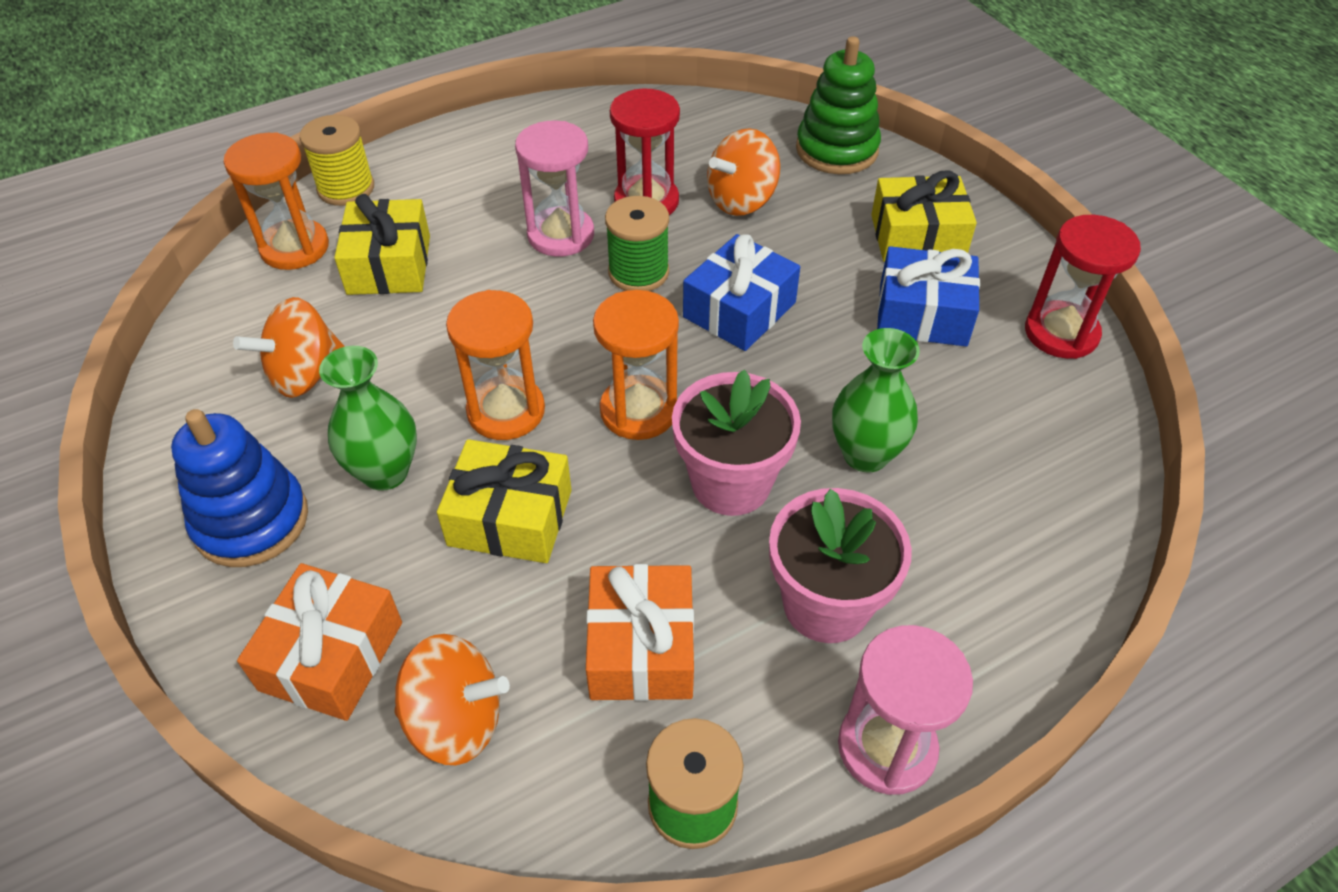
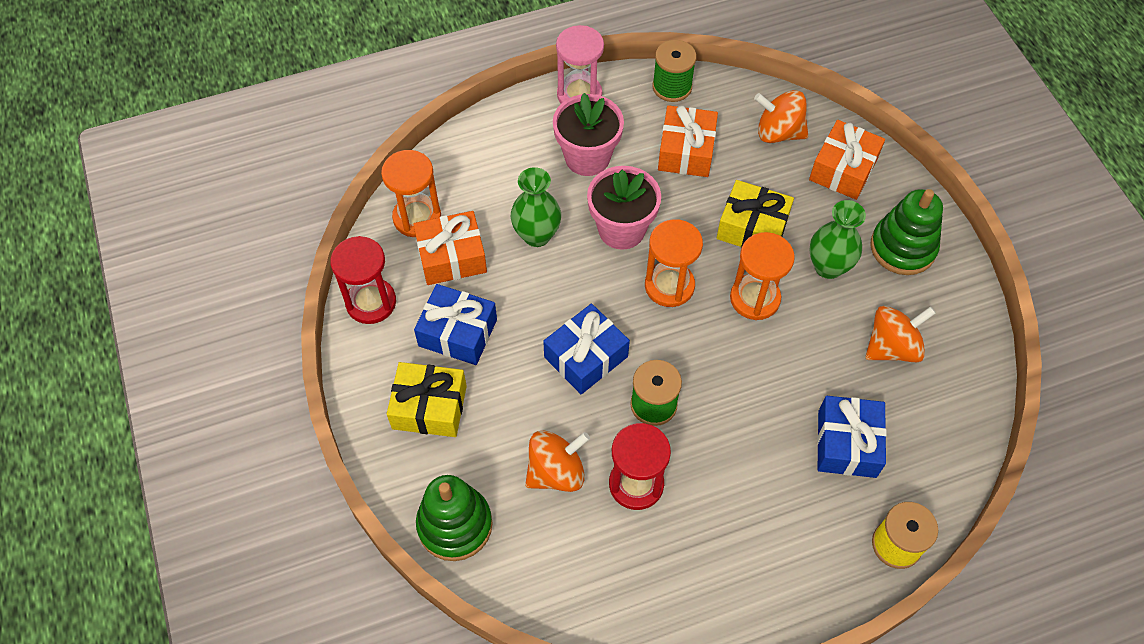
camera: 170 degrees left, 10 degrees up
blue stacking toy [171,409,308,567] -> green stacking toy [871,189,943,275]
orange hourglass [224,132,329,270] -> orange hourglass moved to [381,150,441,237]
yellow gift [334,194,430,295] -> blue gift [817,396,887,478]
pink hourglass [515,121,594,257] -> none
none -> orange gift [413,211,487,285]

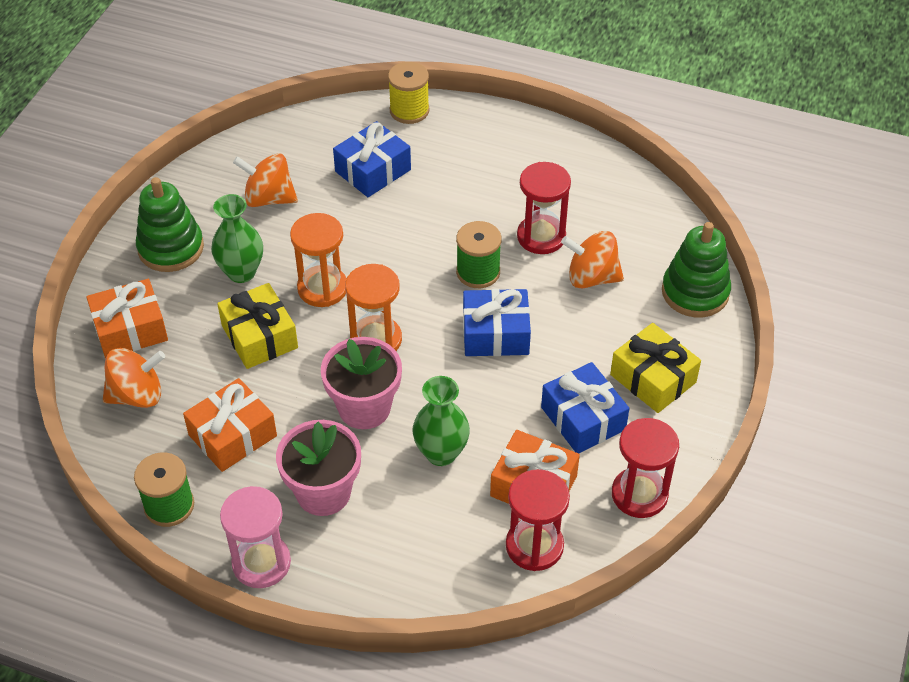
camera: 140 degrees left, 10 degrees down
orange hourglass [381,150,441,237] -> red hourglass [506,469,570,571]
orange spinning top [754,90,808,143] -> orange spinning top turned 75 degrees counterclockwise [103,348,165,408]

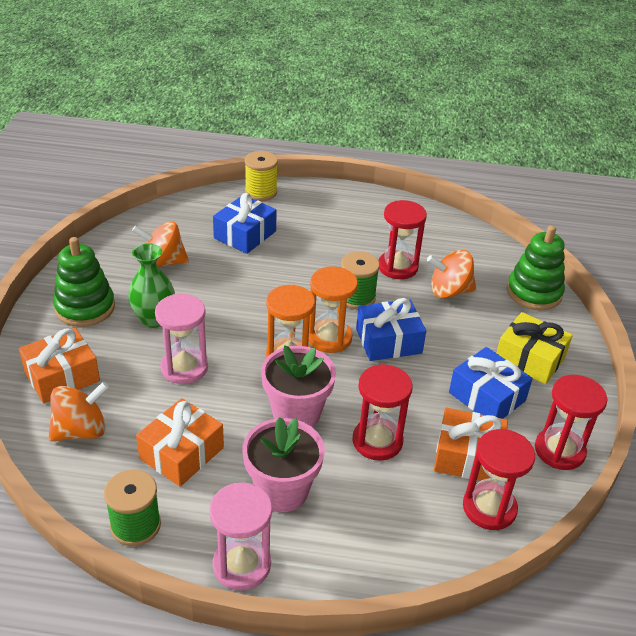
camera: 15 degrees left, 10 degrees down
yellow gift [217,283,298,369] -> pink hourglass [155,294,208,384]
orange hourglass [290,213,347,307] -> orange hourglass moved to [308,266,358,353]
green vase [412,376,470,466] -> red hourglass [353,364,412,461]

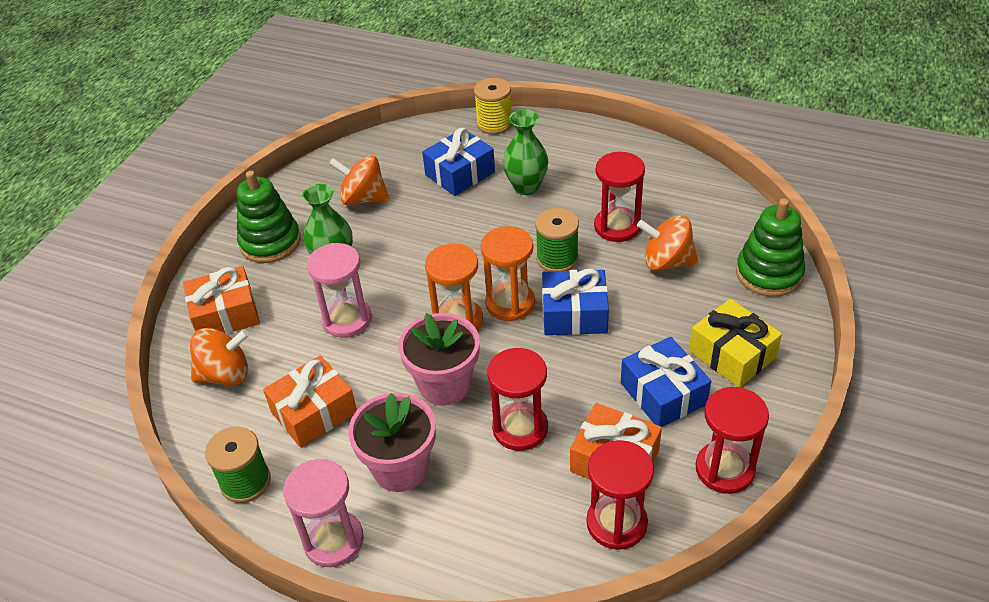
camera: 20 degrees right, 5 degrees up
none -> green vase [503,109,548,195]

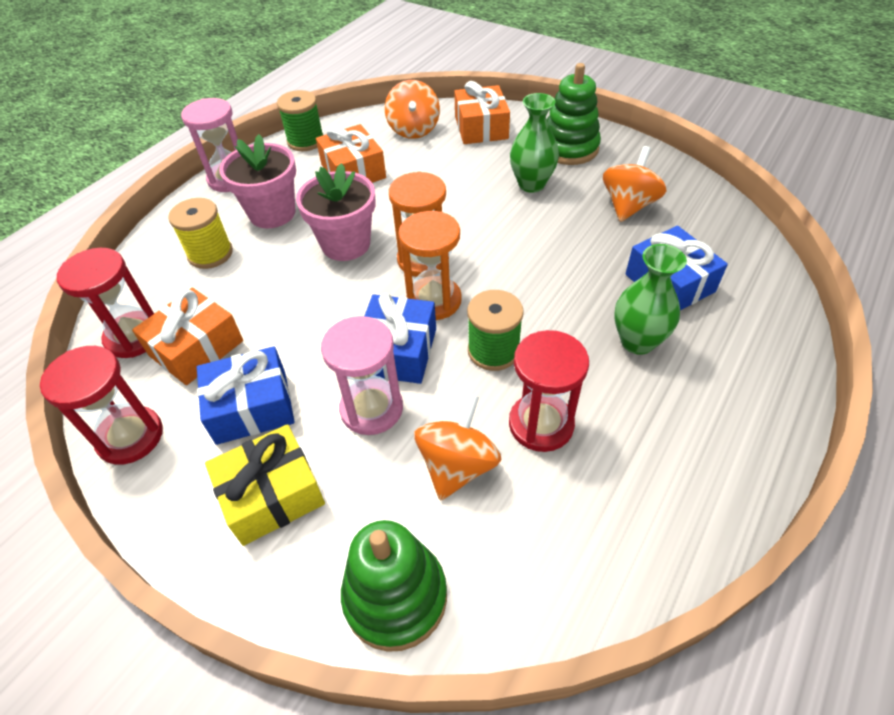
camera: 100 degrees right, 5 degrees up
pink hourglass [307,243,372,338] -> pink hourglass moved to [321,316,403,435]
yellow spool [474,78,512,135] -> yellow spool moved to [168,198,233,269]
red hourglass [487,348,548,451] -> none

